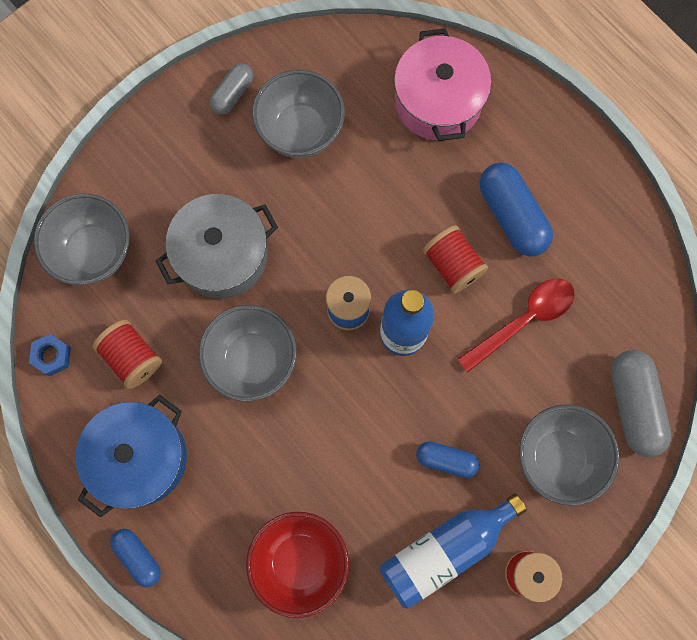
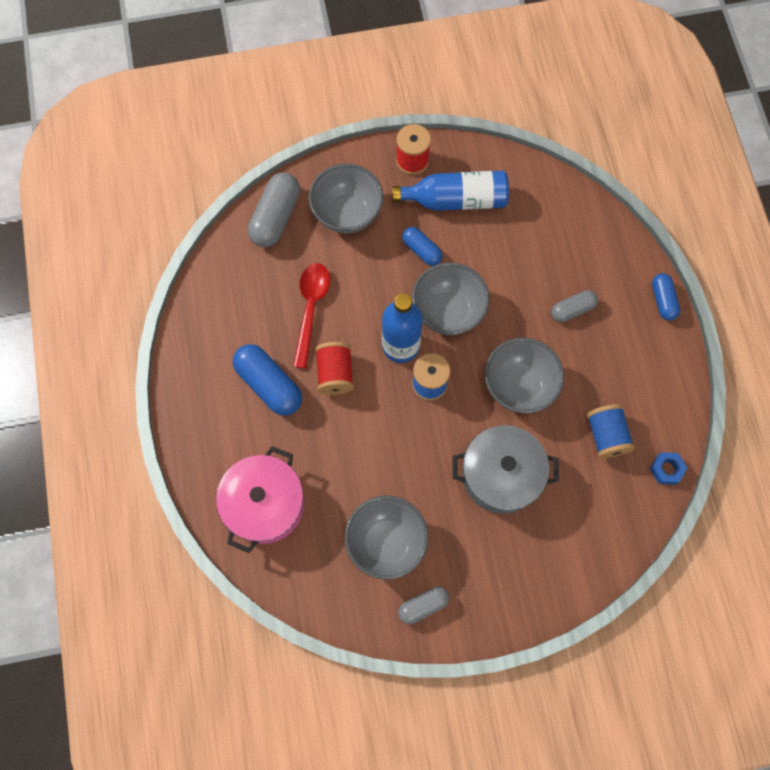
camera: 150 degrees left, 5 degrees down
grey bowl [34,194,130,285] -> grey bowl moved to [412,262,489,335]
blue pot [76,395,187,518] -> none
red spool [93,320,162,389] -> blue spool [587,404,635,458]
red bowl [246,512,349,618] -> none
red spoon [457,279,575,373] -> red spoon turned 105 degrees clockwise [293,263,330,369]
blue capsule [480,162,553,256] -> blue capsule turned 45 degrees counterclockwise [233,344,302,416]
none -> grey capsule [551,290,598,322]

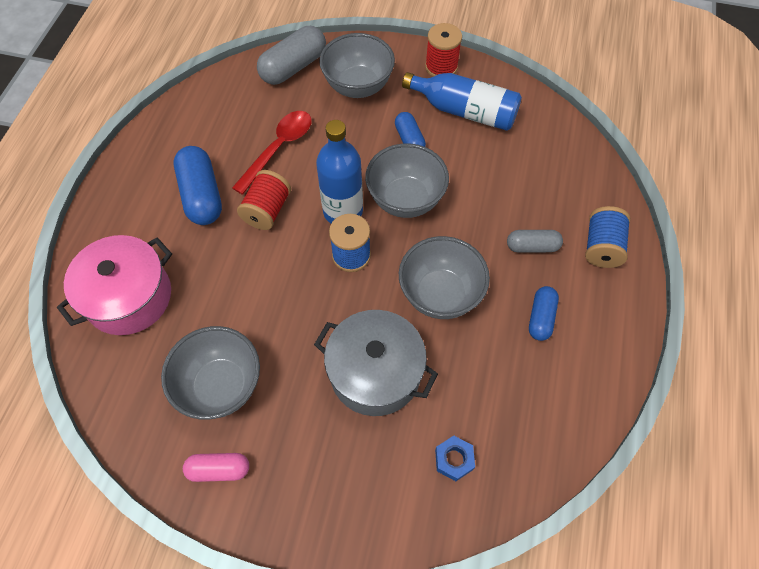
camera: 25 degrees right, 10 degrees down
grey capsule [398,587,449,624] -> pink capsule [183,453,249,482]
blue spool [587,404,635,458] -> blue spool moved to [585,206,630,268]
blue nut [650,452,687,485] -> blue nut moved to [435,436,475,481]
blue capsule [652,273,680,320] -> blue capsule moved to [529,286,559,341]

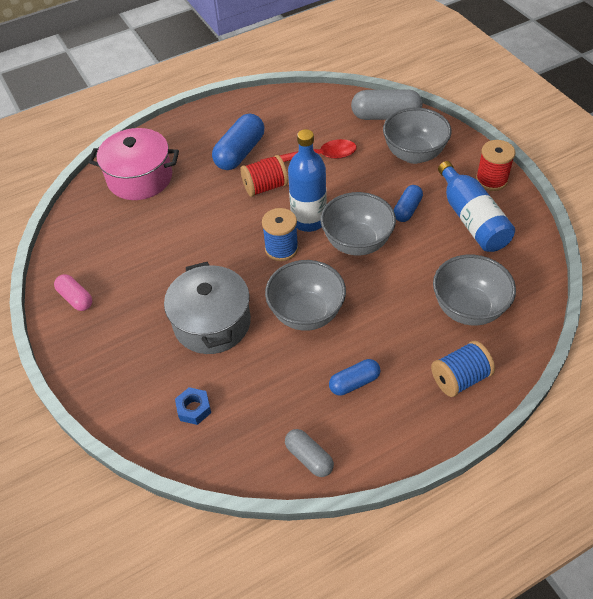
camera: 50 degrees right, 10 degrees down
grey bowl [161,326,260,420] -> grey bowl moved to [433,255,516,325]
grey capsule [507,230,563,253] -> grey capsule moved to [285,429,334,477]

